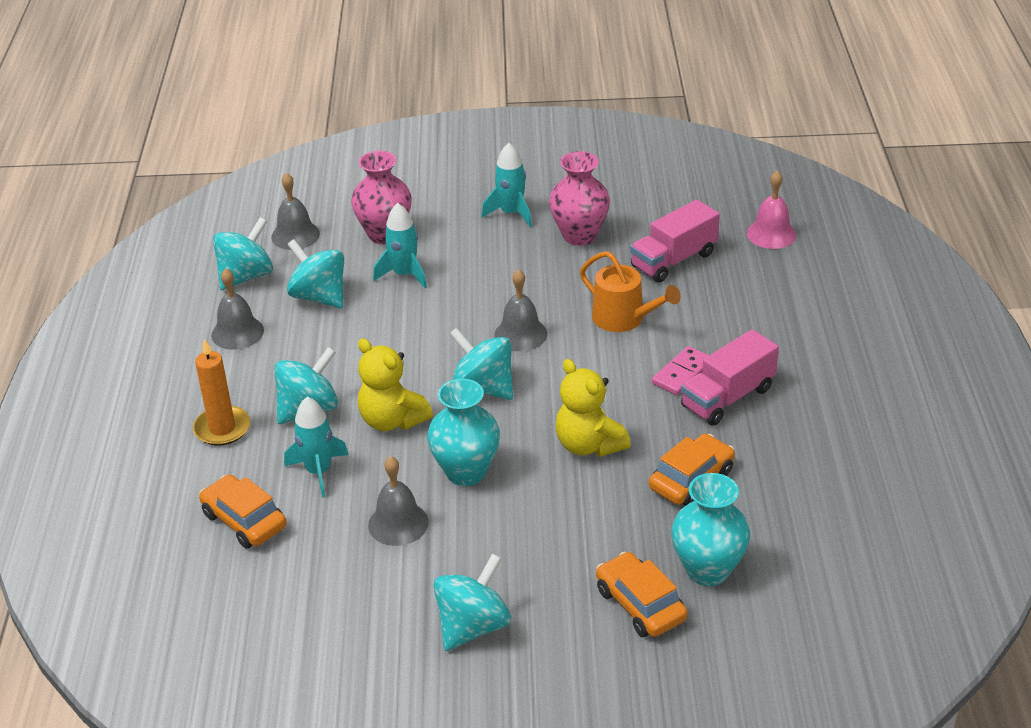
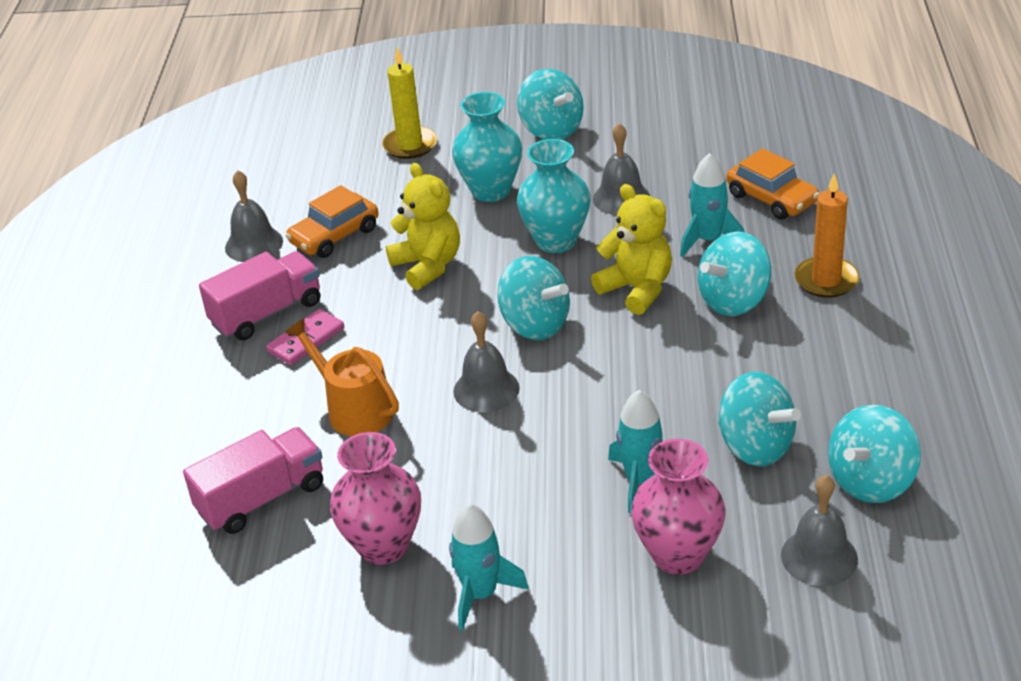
camera: 175 degrees left, 0 degrees up
grey bell [211,268,264,350] -> grey bell moved to [225,170,283,262]
turquoise spinning top [433,553,511,651] -> turquoise spinning top turned 75 degrees counterclockwise [517,69,584,140]
orange car [596,552,688,637] -> yellow candle [382,47,437,159]
turquoise vase [671,473,750,586] -> turquoise vase moved to [452,92,522,202]
pink bell [747,171,796,249] -> none

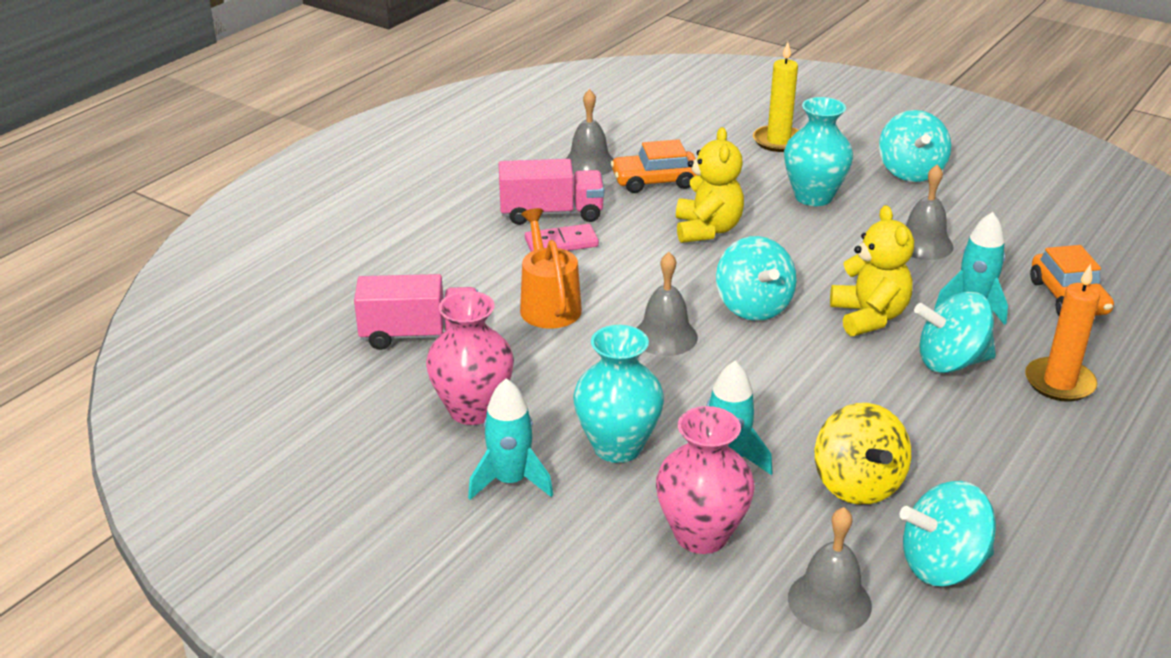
camera: 30 degrees right, 5 degrees down
turquoise vase [517,139,591,253] -> turquoise vase moved to [573,325,664,463]
turquoise spinning top [718,372,801,466] -> yellow spinning top [815,403,911,505]

